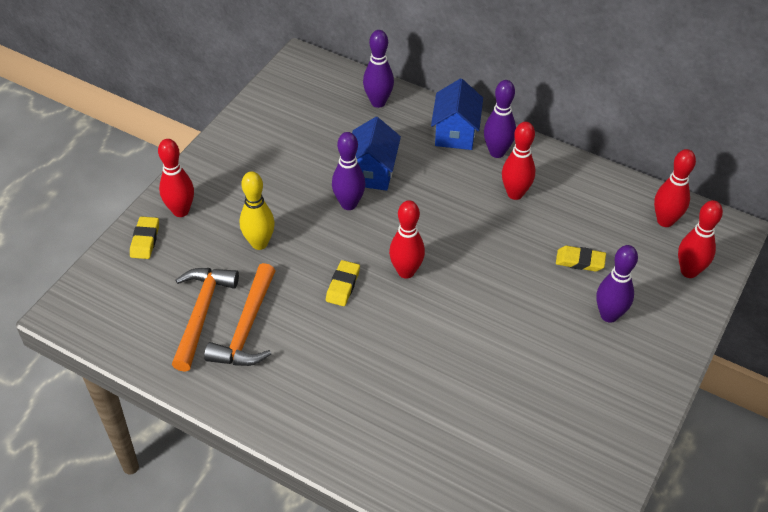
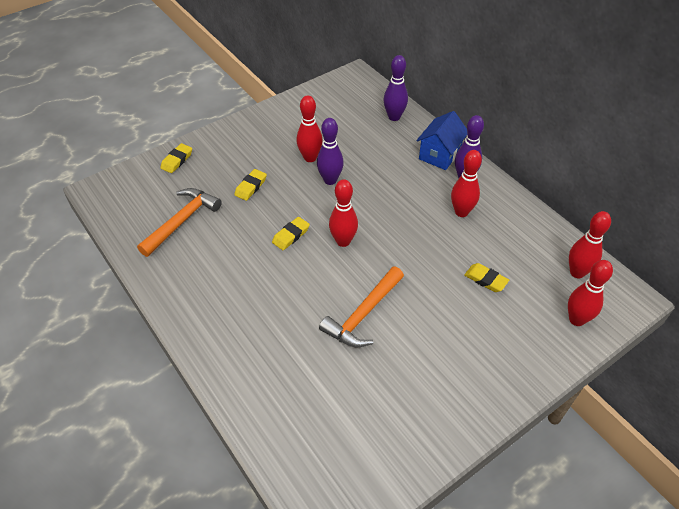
camera: 25 degrees right, 0 degrees up
red bowling pin [158,139,194,217] -> red bowling pin moved to [297,95,323,162]
orange hammer [204,263,275,366] -> orange hammer moved to [319,266,404,347]
yellow bowling pin [240,171,275,250] -> yellow eraser [234,169,267,201]
blue house [352,117,401,191] -> none
purple bowling pin [596,245,638,323] -> none

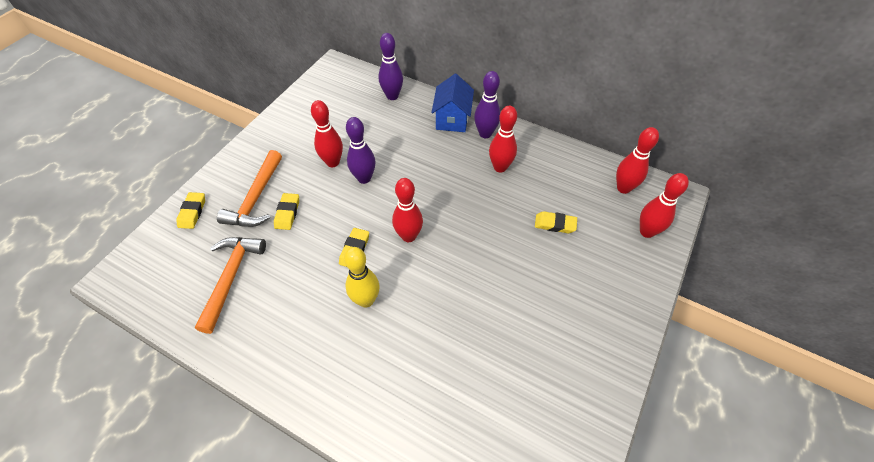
camera: 25 degrees left, 5 degrees up
orange hammer [319,266,404,347] -> orange hammer moved to [217,150,282,227]
none -> yellow bowling pin [344,247,379,308]

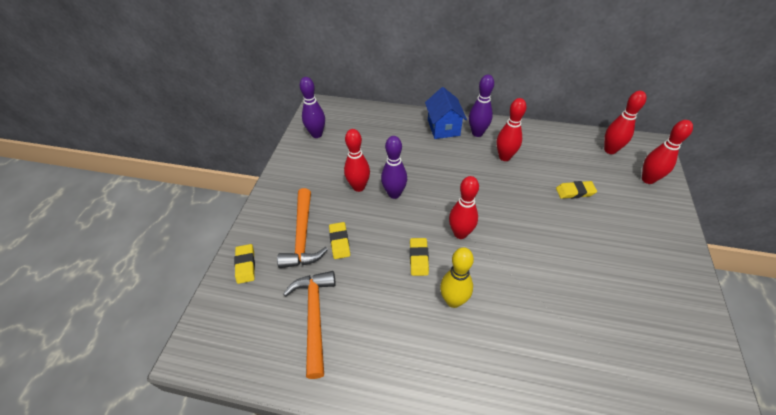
camera: 15 degrees left, 5 degrees down
purple bowling pin [378,33,403,100] -> purple bowling pin moved to [300,77,325,138]

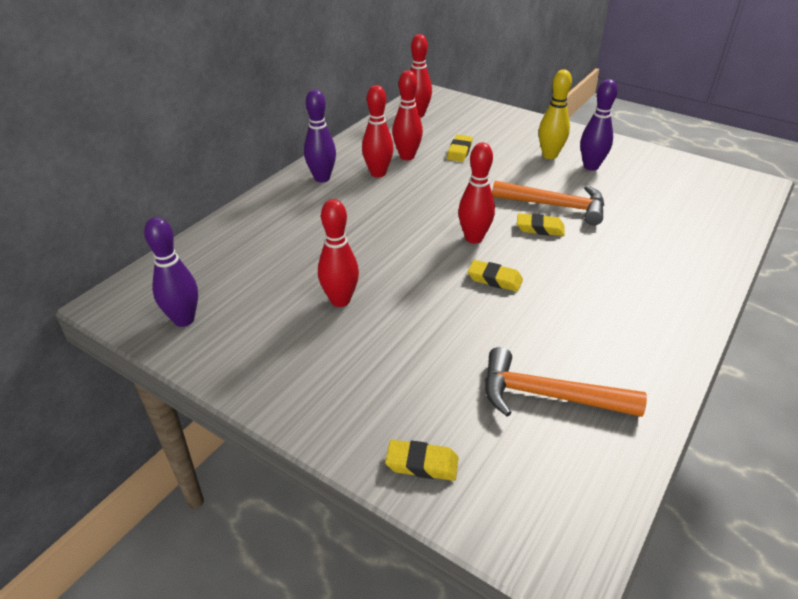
camera: 70 degrees left, 10 degrees down
orange hammer [277,188,328,268] -> orange hammer moved to [492,181,604,225]
yellow eraser [329,222,350,259] -> yellow eraser moved to [517,213,565,236]
purple bowling pin [381,136,407,199] -> purple bowling pin moved to [580,79,618,171]
blue house [425,87,467,139] -> none
yellow bowling pin [440,247,474,308] -> yellow bowling pin moved to [539,69,572,159]
red bowling pin [642,120,693,184] -> red bowling pin moved to [392,70,423,160]

